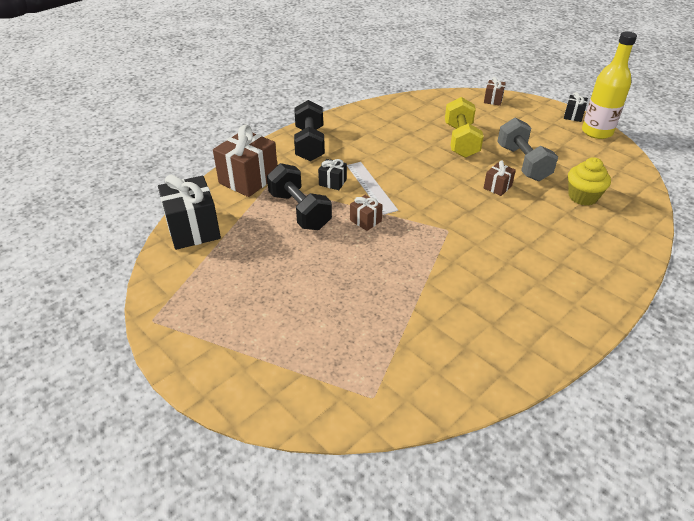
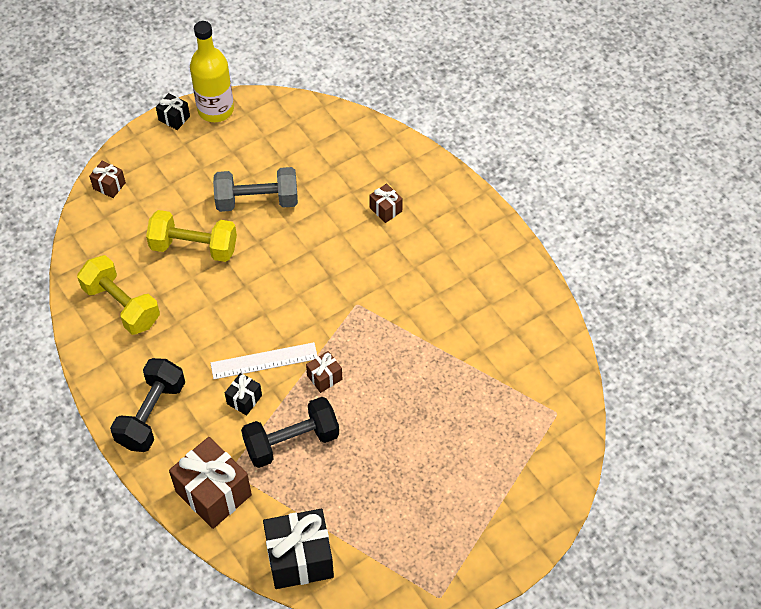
camera: 80 degrees left, 15 degrees up
black dumbbell [294,100,325,161] -> black dumbbell turned 75 degrees counterclockwise [110,358,185,452]
brown gift [484,161,516,196] -> brown gift moved to [369,183,403,223]
yellow cupcake [568,157,611,206] -> none
none -> yellow dumbbell [77,255,160,335]

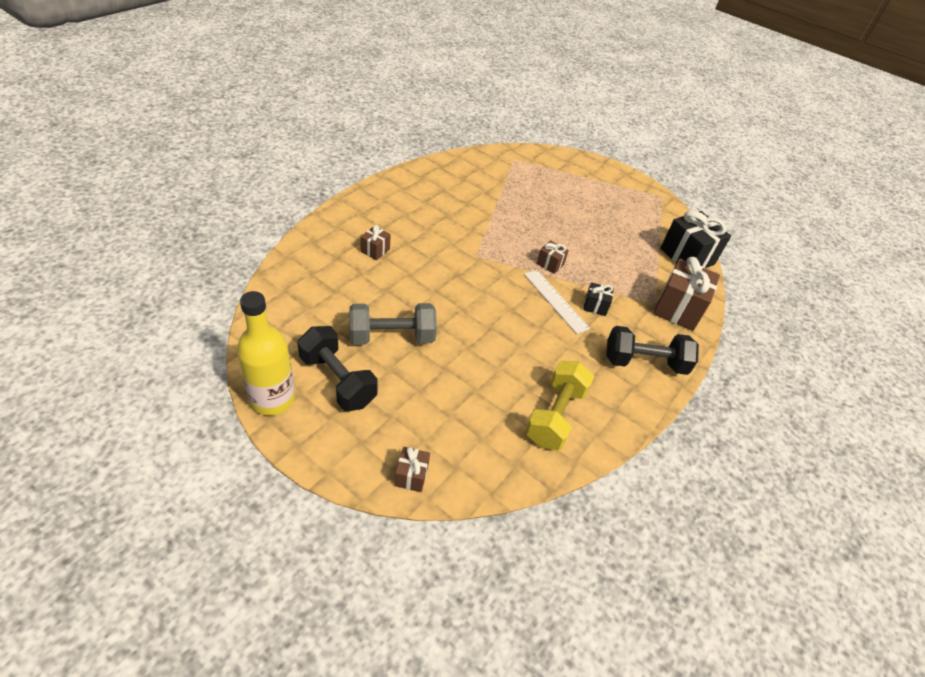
camera: 115 degrees left, 10 degrees down
yellow dumbbell [146,210,237,262] -> none
black gift [156,93,190,130] -> none
grey dumbbell [213,167,298,212] -> grey dumbbell turned 75 degrees counterclockwise [349,303,437,345]
black dumbbell [241,397,339,468] -> black dumbbell moved to [297,326,378,411]

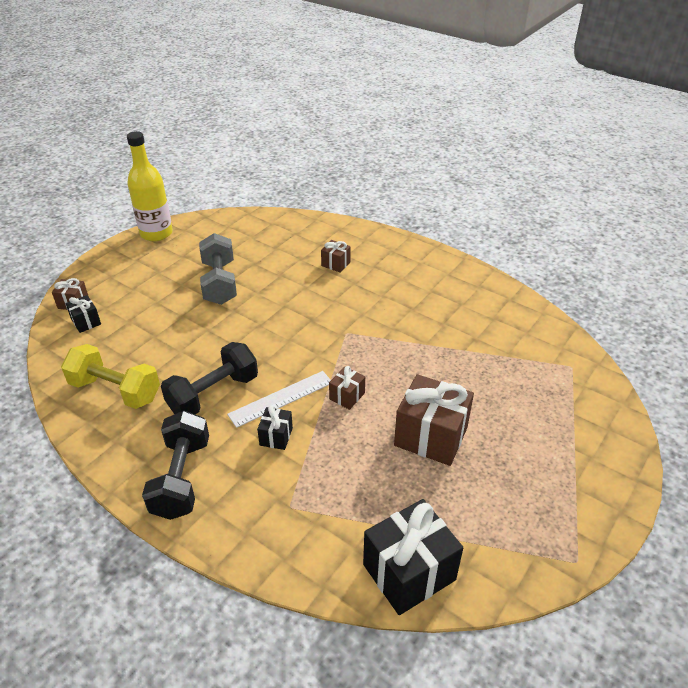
camera: 95 degrees right, 5 degrees down
black dumbbell [297,326,378,411] -> black dumbbell moved to [161,342,258,414]
brown gift [653,257,720,331] -> brown gift moved to [394,374,474,466]
none -> black gift [66,295,101,333]

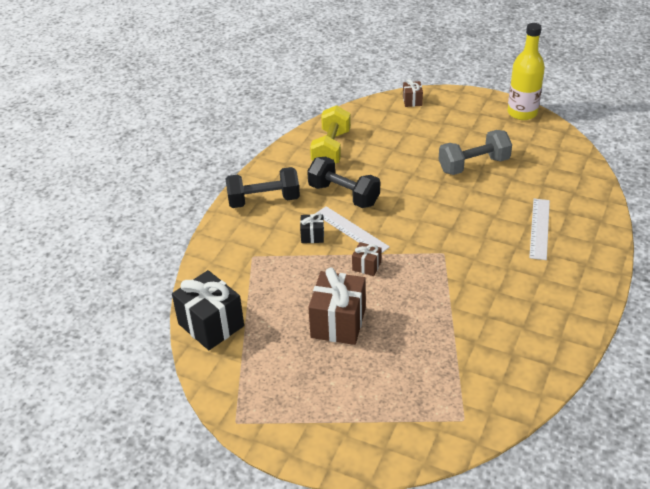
camera: 80 degrees right, 0 degrees up
black gift [66,295,101,333] -> none
brown gift [321,240,351,273] -> white ruler [529,199,550,260]

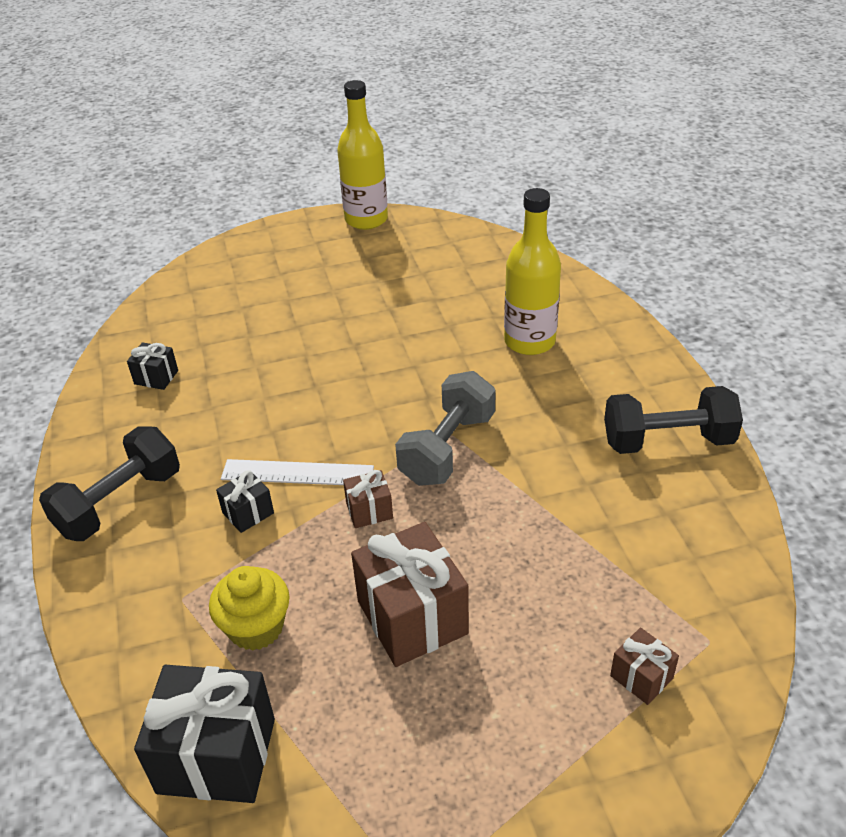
camera: 40 degrees left, 0 degrees up
black dumbbell [307,157,380,208] -> black dumbbell moved to [604,386,743,454]
yellow dumbbell [310,105,351,164] -> black gift [127,342,178,390]
brown gift [403,79,423,107] -> brown gift moved to [610,627,679,705]
grey dumbbell [439,130,512,175] -> grey dumbbell moved to [395,371,496,486]
white ruler [529,199,550,260] -> yellow bottle [504,188,561,355]
none -> yellow cupcake [209,566,290,651]

